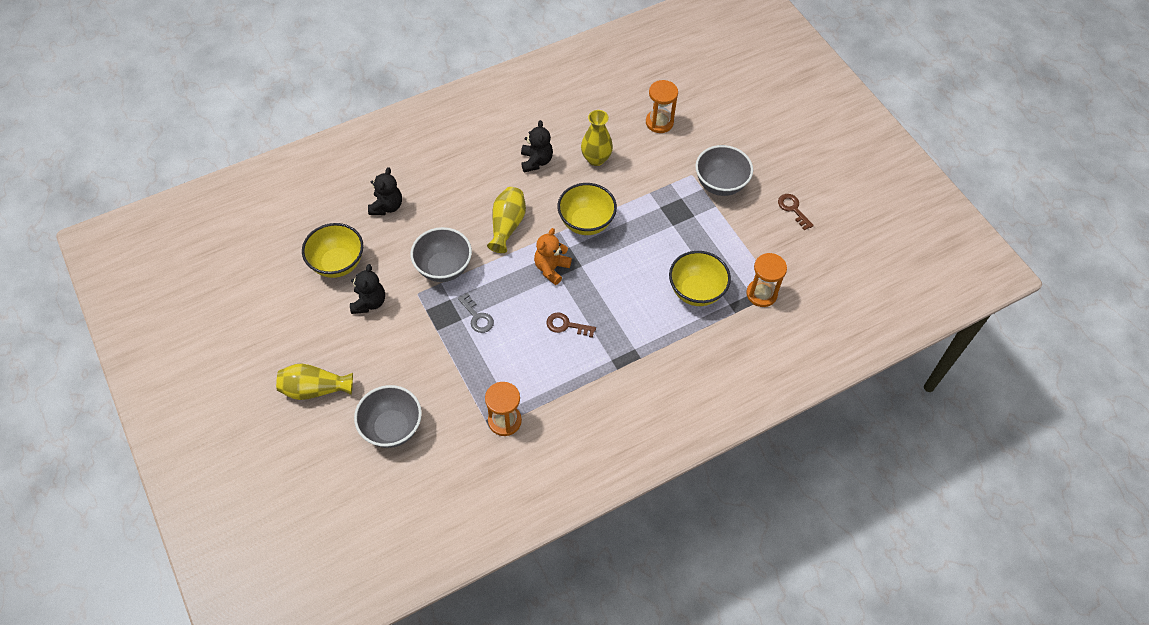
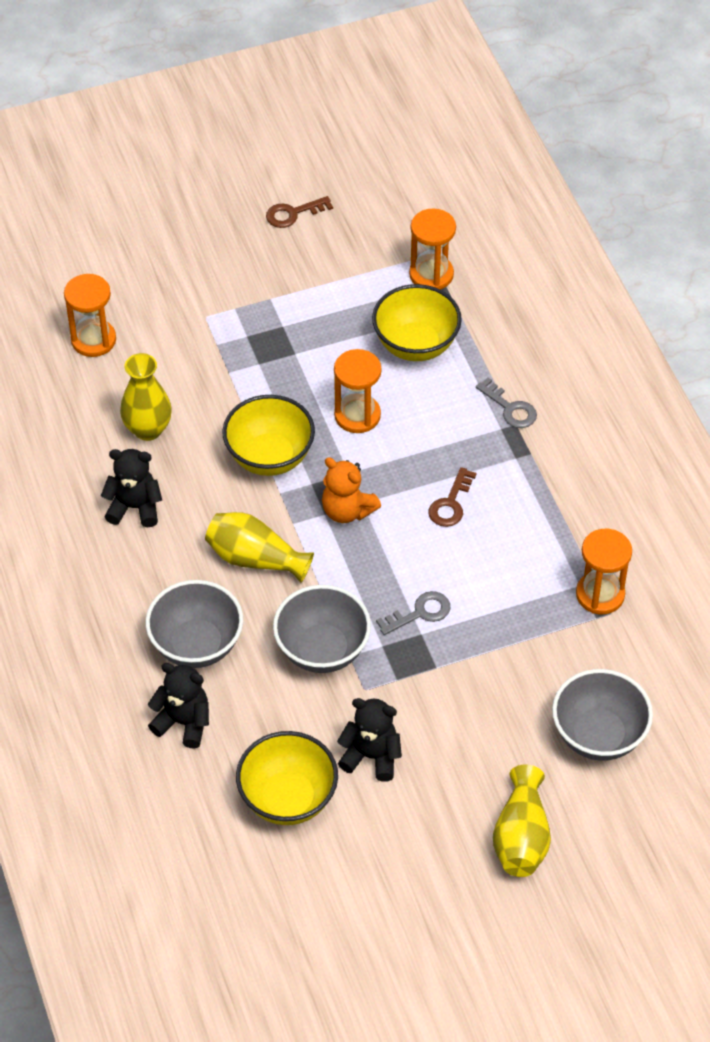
camera: 80 degrees left, 5 degrees down
grey bowl [695,145,753,196] -> grey bowl moved to [145,580,243,668]
none -> orange hourglass [334,349,381,433]
none -> grey key [476,378,537,428]

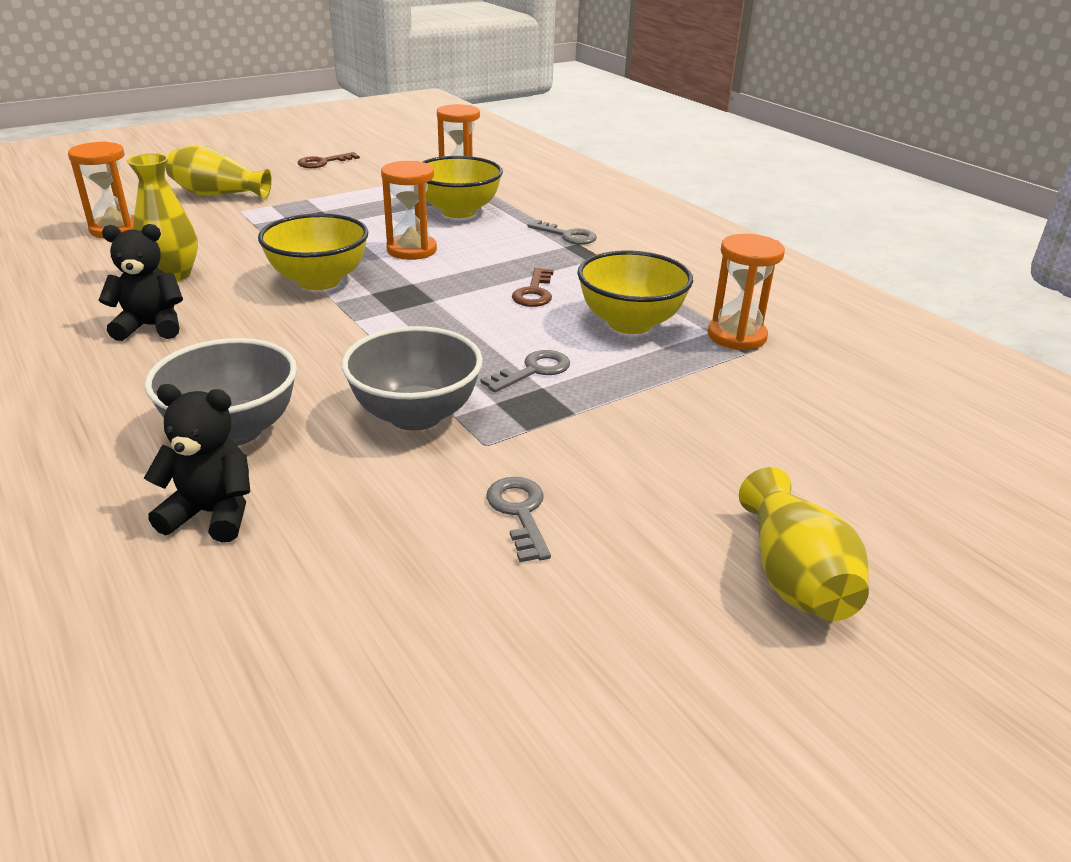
camera: 15 degrees left, 20 degrees down
yellow vase [205,512,314,583] -> yellow vase moved to [166,145,272,200]
yellow bowl [236,731,338,825] -> yellow bowl moved to [577,251,693,334]
orange teddy bear [322,457,381,523] -> none
black teddy bear [337,698,402,782] -> grey key [486,477,551,562]
grey bowl [552,669,653,761] -> none

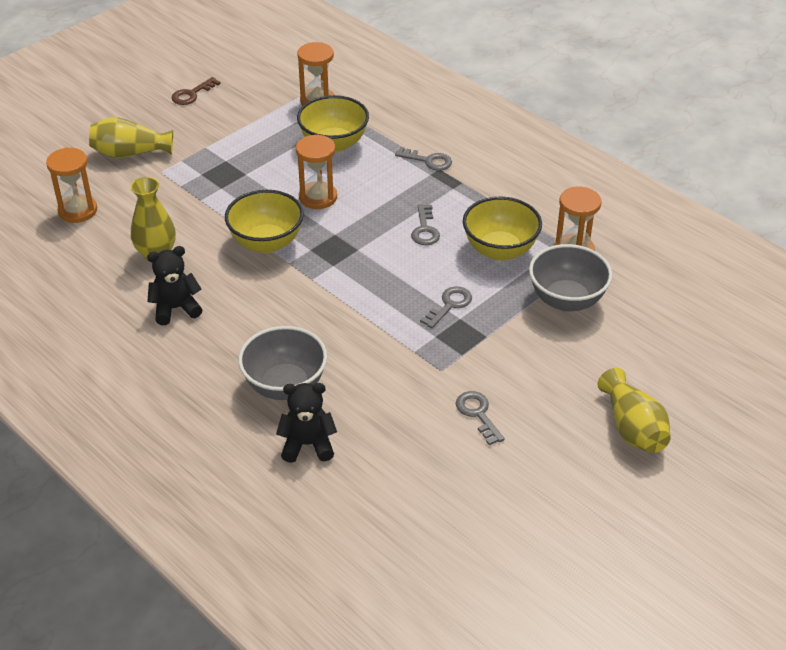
camera: 10 degrees left, 10 degrees up
grey bowl [342,326,483,431] -> grey bowl moved to [529,244,612,312]
brown key [512,268,554,307] -> grey key [411,204,440,245]

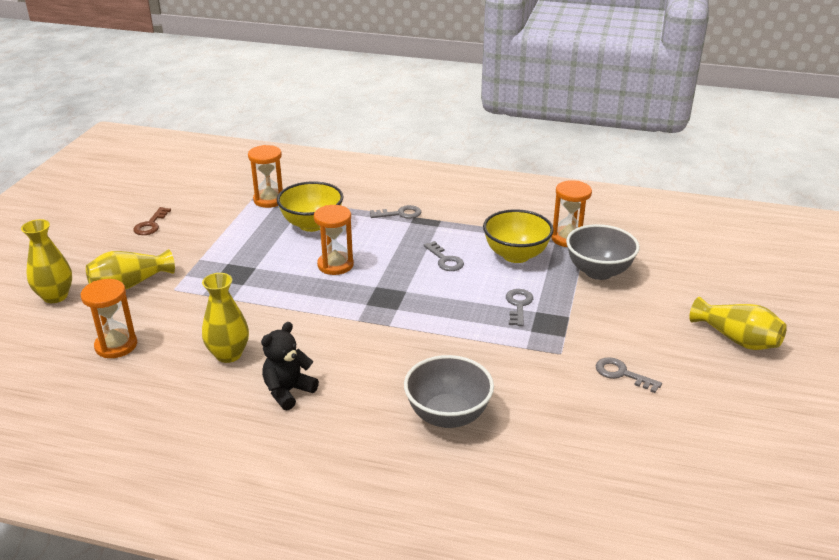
camera: 30 degrees left, 10 degrees down
yellow bowl [225,190,304,253] -> none
black teddy bear [276,383,337,463] -> none
none -> yellow vase [21,219,72,303]

